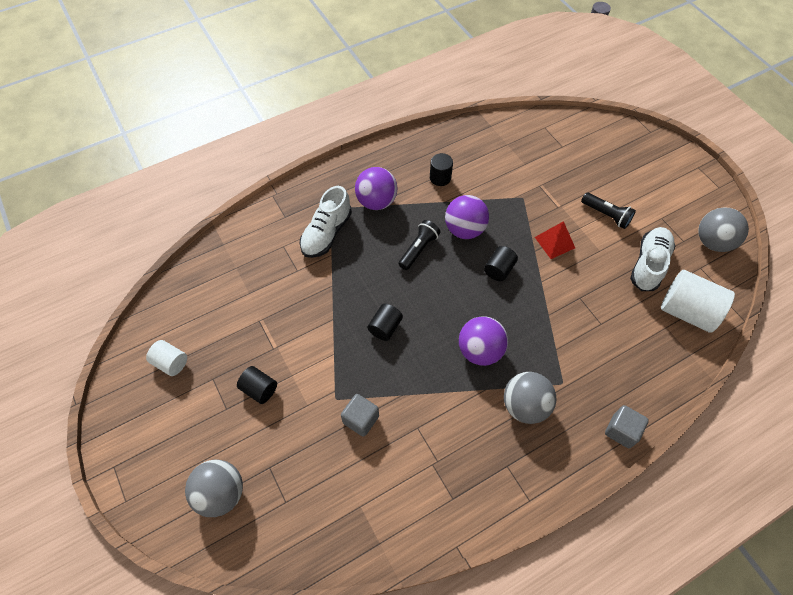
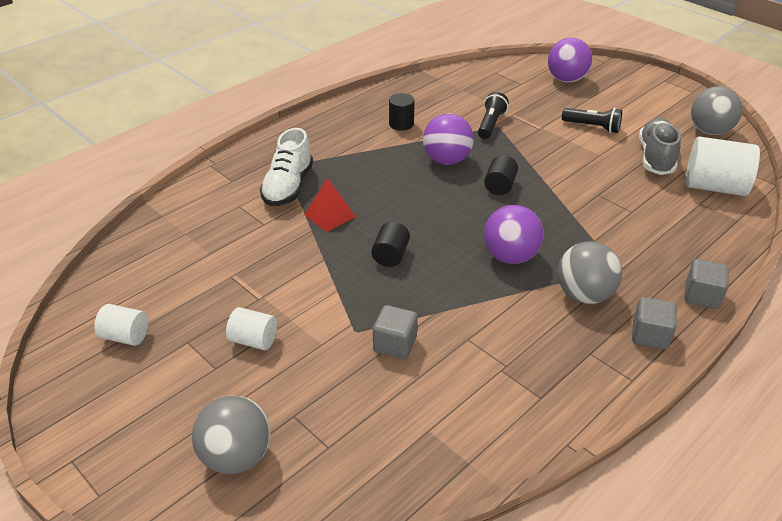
camera: 15 degrees left, 20 degrees down
black cylinder [237,366,277,404] -> white cylinder [226,307,277,350]
purple ball [355,167,397,210] -> purple ball moved to [548,38,592,82]
black flashlight [398,220,441,270] -> black flashlight moved to [478,92,509,139]
red pyramid [535,221,575,259] -> red pyramid moved to [304,178,356,232]
white shoe [630,227,675,291] -> grey shoe [639,118,681,175]
none -> grey cube [632,297,677,350]

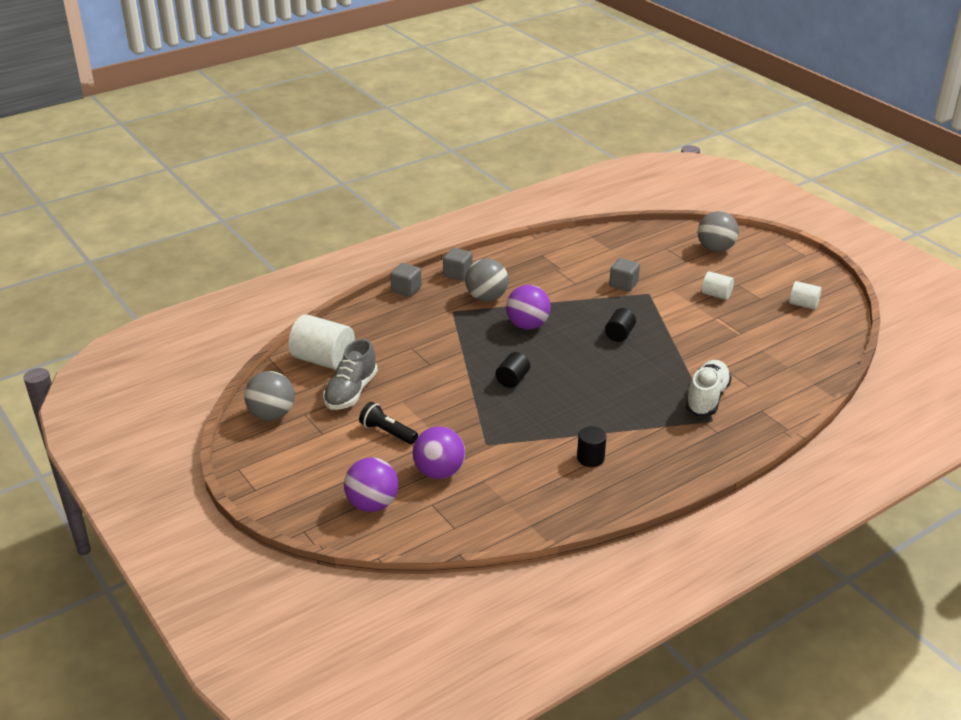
camera: 170 degrees left, 5 degrees down
red pyramid [304,178,356,232] -> none
purple ball [423,114,474,165] -> purple ball moved to [413,426,465,479]
black flashlight [478,92,509,139] -> none

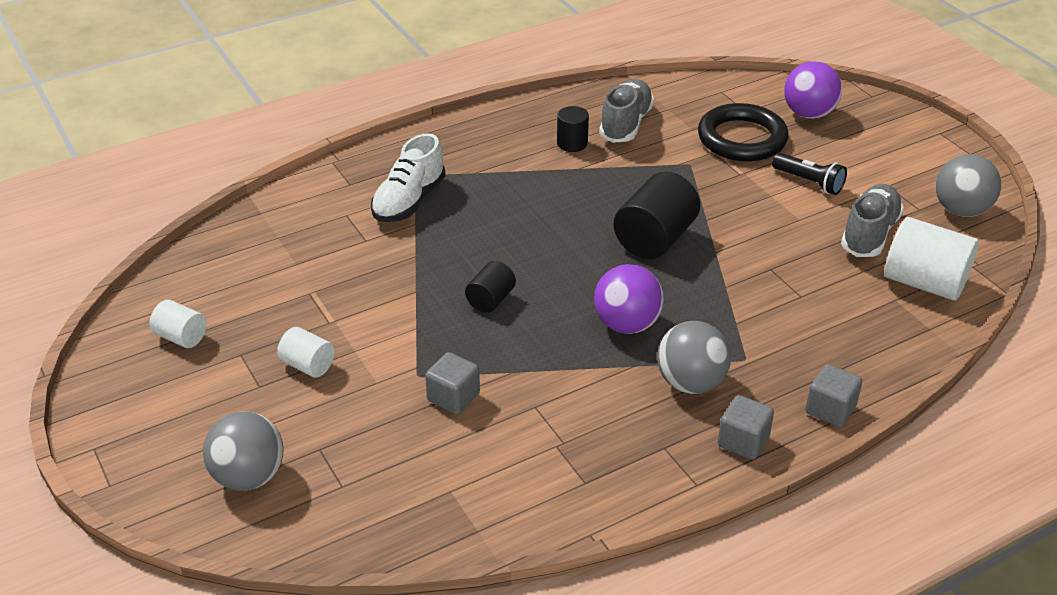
camera: 175 degrees left, 5 degrees up
purple ball [413,426,465,479] -> black ring [698,103,789,161]
black cylinder [496,352,530,388] -> black cylinder [613,171,700,259], size x1.81
none -> grey shoe [599,79,654,143]

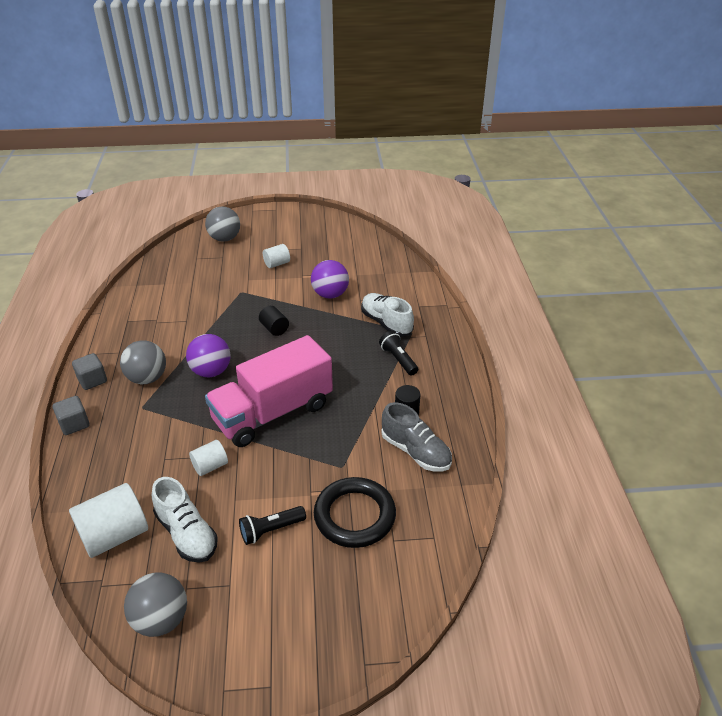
camera: 115 degrees right, 0 degrees up
white cylinder [150,300,207,348] -> white cylinder moved to [189,440,228,476]
grey cube [425,352,480,414] -> none
black cylinder [613,171,700,259] -> pink truck [205,335,333,447]
purple ball [784,61,842,119] -> purple ball moved to [311,260,349,299]
grey shoe [841,184,904,257] -> white shoe [152,477,218,563]
none -> black flashlight [379,331,418,376]

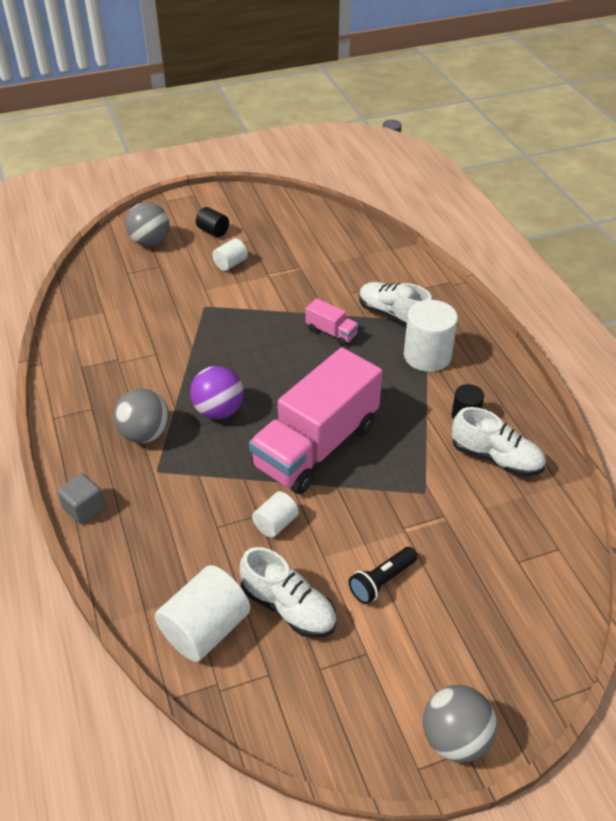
camera: 15 degrees left, 5 degrees up
grey cube [72,353,107,390] -> none
grey ball [124,572,187,637] -> grey ball moved to [423,685,497,763]
black cylinder [259,306,289,336] -> black cylinder moved to [196,207,229,237]
purple ball [311,260,349,299] -> none
black ring [314,477,396,548] -> none
black flashlight [379,331,418,376] -> white cylinder [404,300,458,372]
grey shoe [381,402,452,472] -> white shoe [452,407,545,476]
none -> pink truck [306,298,359,346]

